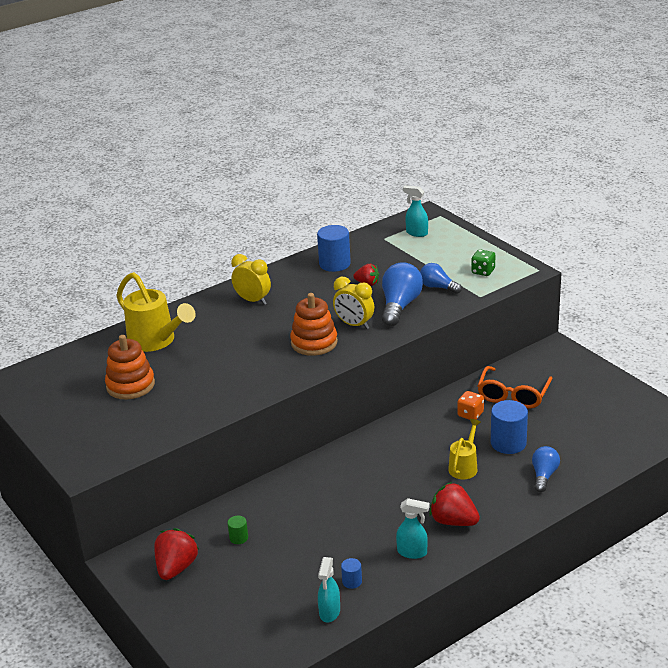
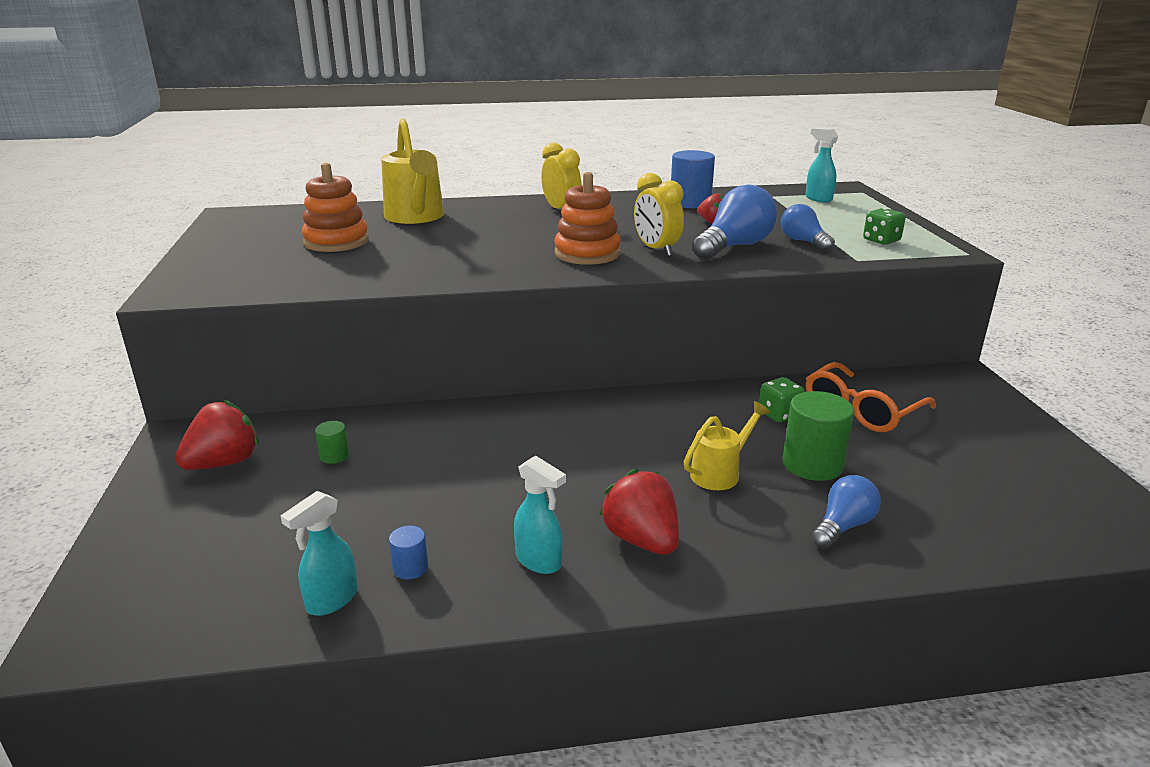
camera: 25 degrees right, 5 degrees down
orange dice [457,391,484,420] -> green dice [759,377,805,422]
blue cylinder [491,400,528,454] -> green cylinder [783,391,854,481]

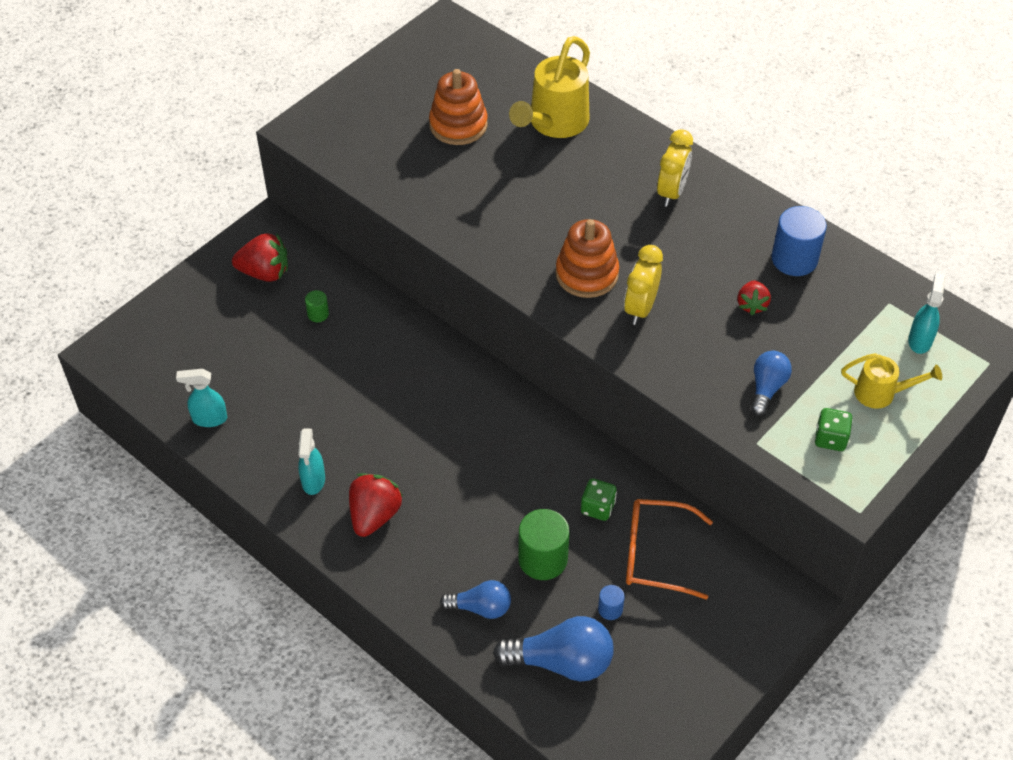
camera: 50 degrees right, 25 degrees up
blue cylinder [389,526,428,580] -> blue cylinder moved to [598,585,625,620]
yellow watering can [684,401,770,490] -> yellow watering can moved to [841,353,942,409]
blue light bulb [692,185,777,260] -> blue light bulb moved to [493,616,614,682]

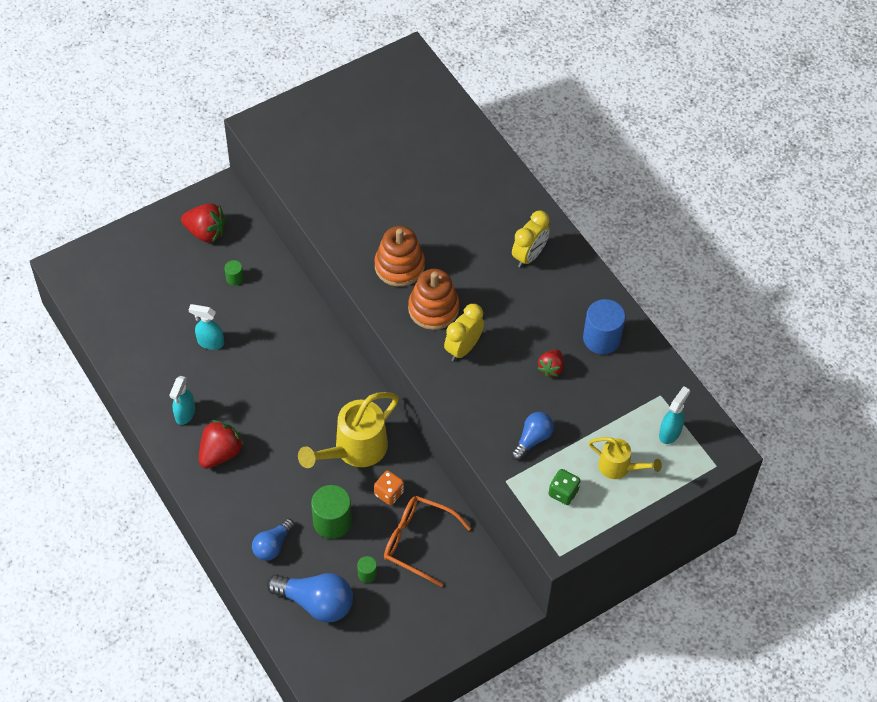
camera: 15 degrees right, 5 degrees up
turquoise spray bottle [176,369,227,427] -> turquoise spray bottle moved to [189,304,224,350]
orange stacking toy [429,69,488,145] -> orange stacking toy moved to [374,226,425,287]
blue light bulb [440,580,511,619] -> blue light bulb turned 105 degrees clockwise [252,518,295,561]
yellow watering can [509,36,590,138] -> yellow watering can moved to [298,392,399,468]
green dice [581,479,617,521] -> orange dice [374,470,404,505]
blue cylinder [598,585,625,620] -> green cylinder [357,556,377,583]

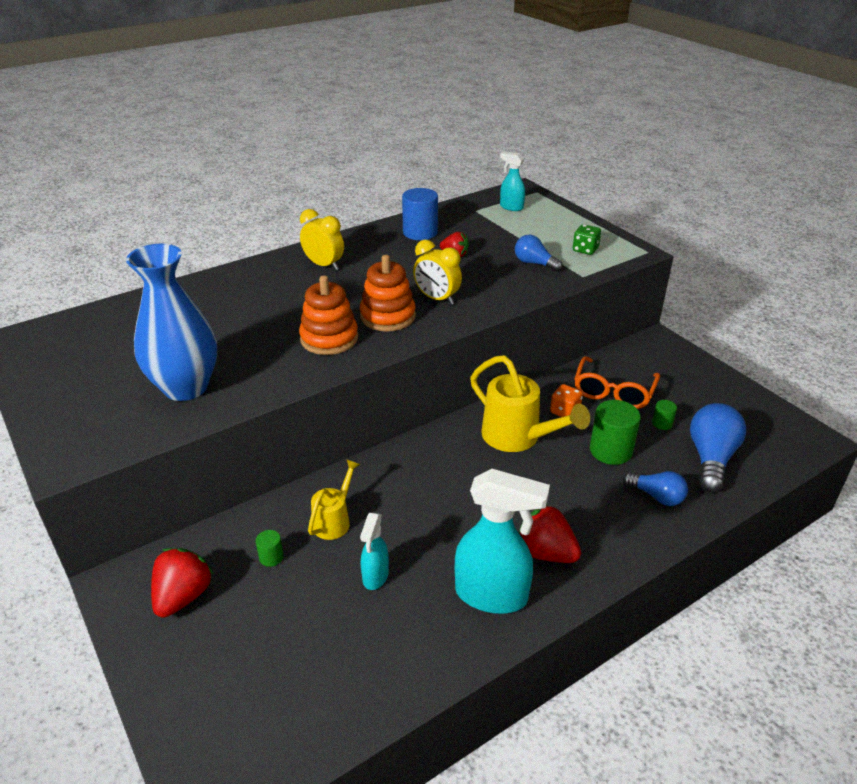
camera: 90 degrees left, 20 degrees down
turquoise spray bottle [169,376,195,425] -> turquoise spray bottle [455,469,550,614], size x1.86
yellow watering can [589,437,662,479] -> yellow watering can moved to [308,460,360,540]
none -> blue vase [126,244,217,401]

